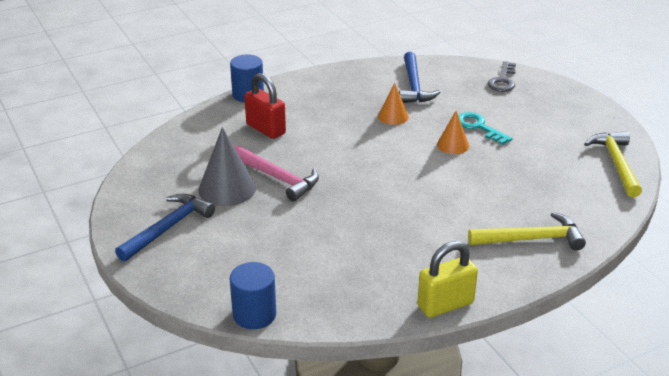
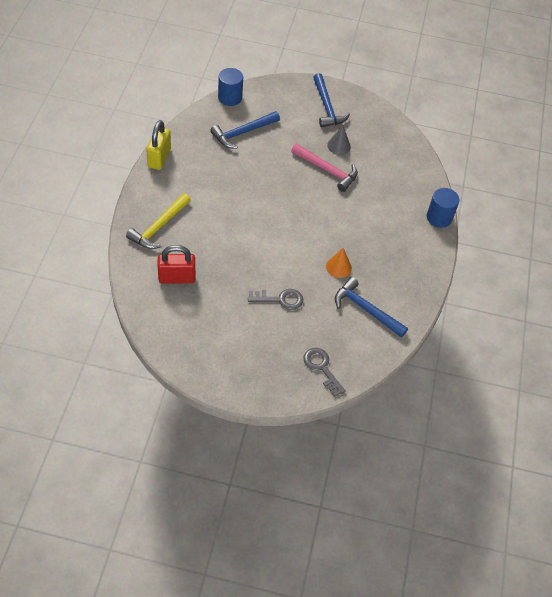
camera: 125 degrees right, 20 degrees up
grey cone [198,127,256,206] -> grey cone [327,125,351,155], size x0.60
pink hammer [234,145,319,201] -> pink hammer turned 135 degrees counterclockwise [291,143,358,192]
red padlock [244,73,286,139] -> red padlock moved to [158,245,195,284]
orange cone [437,111,469,154] -> none
turquoise key [458,112,512,145] -> grey key [248,289,303,310]
yellow hammer [584,131,642,197] -> none
none -> blue hammer [210,111,280,149]

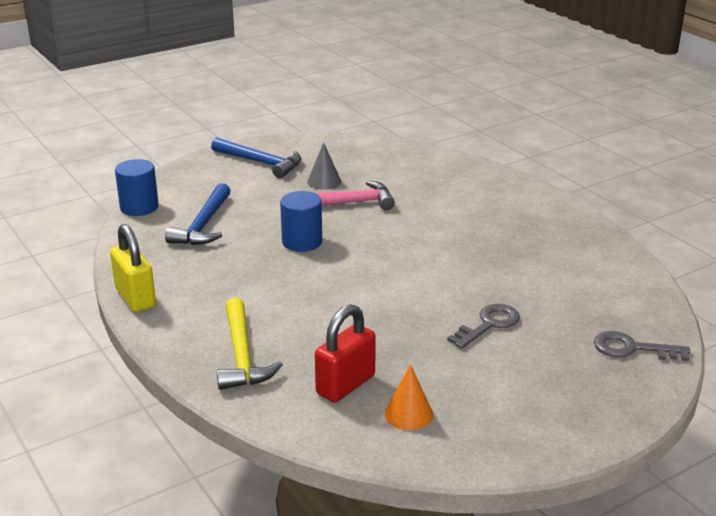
camera: 40 degrees left, 25 degrees down
orange cone [326,248,352,278] -> orange cone moved to [385,364,433,430]
blue hammer [335,277,408,338] -> none
blue cylinder [427,188,459,228] -> blue cylinder moved to [280,191,322,252]

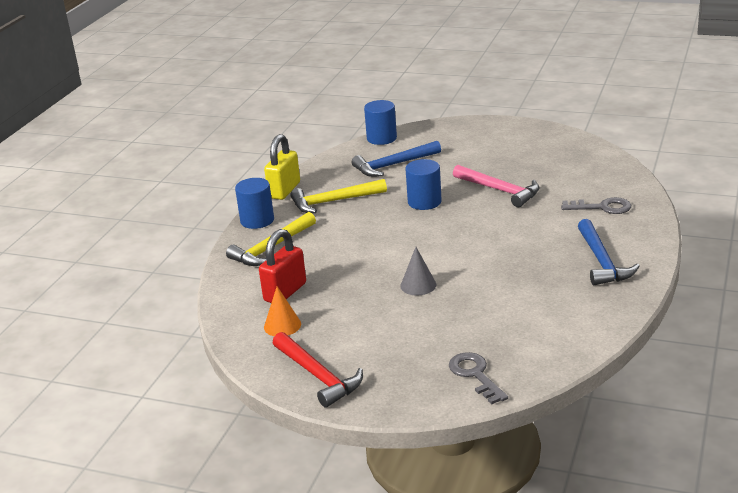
camera: 55 degrees right, 0 degrees up
blue hammer [211,137,302,178] -> blue hammer moved to [578,219,640,285]
grey cone [307,142,341,190] -> grey cone moved to [400,247,436,295]
red padlock [315,304,376,403] -> red padlock turned 60 degrees counterclockwise [259,229,306,303]
grey key [447,304,520,349] -> grey key moved to [561,197,631,214]
none -> blue cylinder [235,178,274,229]
none -> red hammer [273,332,363,408]
none -> yellow hammer [291,179,387,213]

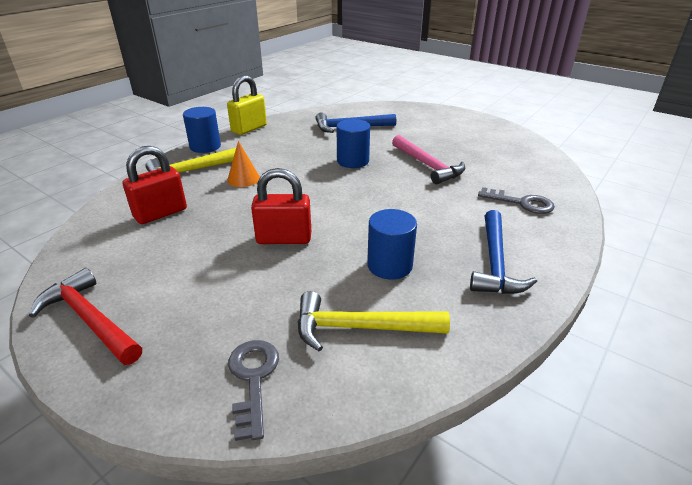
camera: 15 degrees right, 5 degrees up
orange cone [264,287,301,336] -> orange cone moved to [227,141,260,187]
red hammer [273,332,363,408] -> red hammer turned 150 degrees clockwise [29,268,142,365]
yellow hammer [291,179,387,213] -> yellow hammer moved to [298,291,450,352]
blue cylinder [364,100,397,145] -> blue cylinder moved to [367,209,417,280]
grey cone [400,247,436,295] -> red padlock [251,168,311,244]

